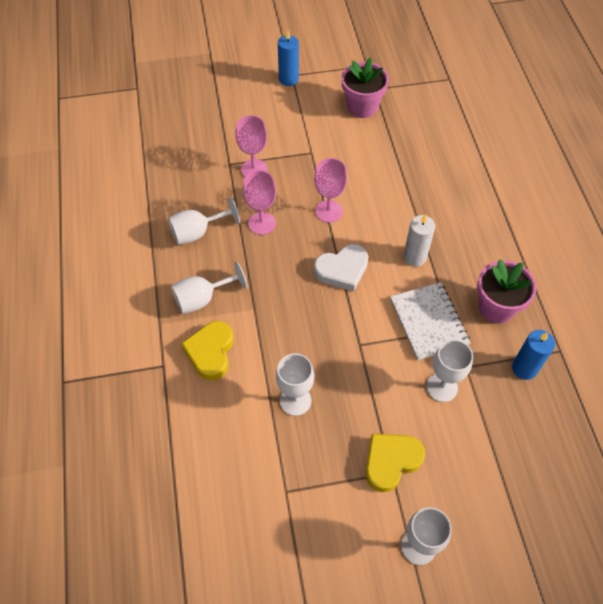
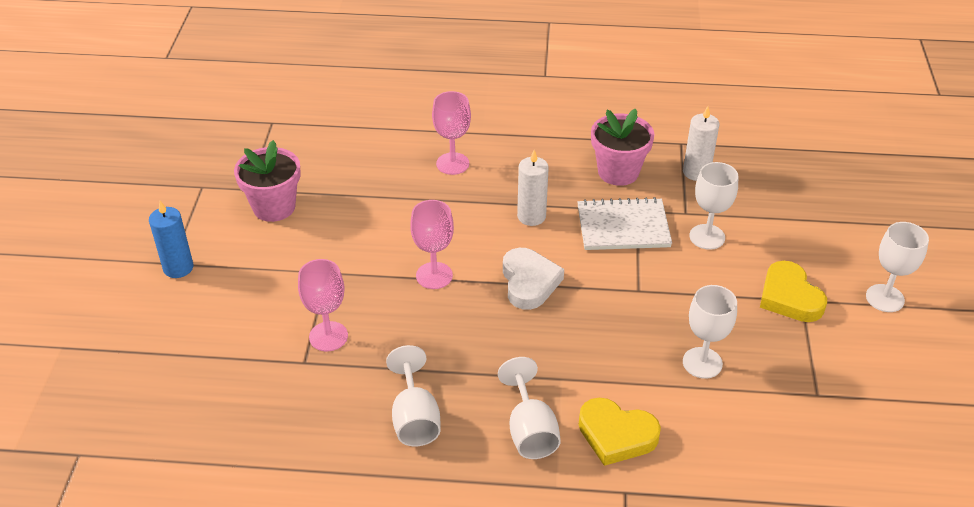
camera: 75 degrees left, 15 degrees down
pink goblet [243,170,276,235] -> pink goblet moved to [432,91,471,175]
blue candle [512,330,555,380] -> white candle [683,106,719,181]

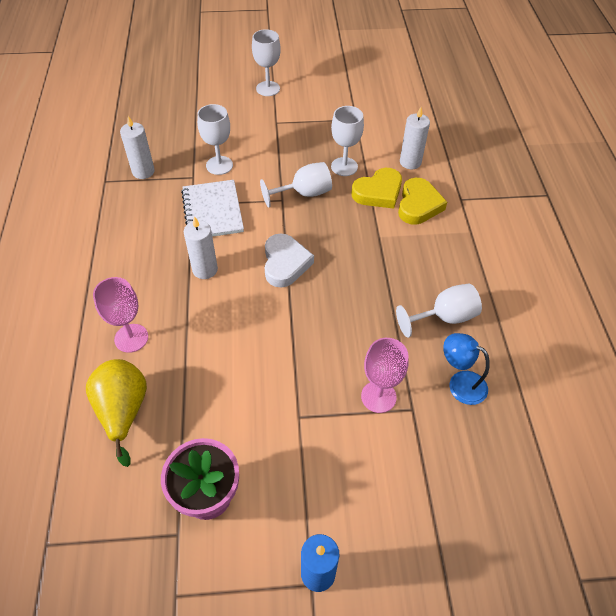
camera: 100 degrees left, 10 degrees up
pink goblet [410,200,454,289] -> none
white goblet [498,357,561,459] -> white goblet moved to [260,162,332,208]
white heart [503,248,564,310] -> white heart turned 105 degrees clockwise [265,233,314,287]
pink flower pot [591,108,654,186] -> none
yellow heart [760,261,827,322] -> yellow heart moved to [352,168,402,209]
none -> yellow pear [86,359,147,467]
none -> white candle [400,107,430,169]
none -> blue lamp [443,333,490,405]

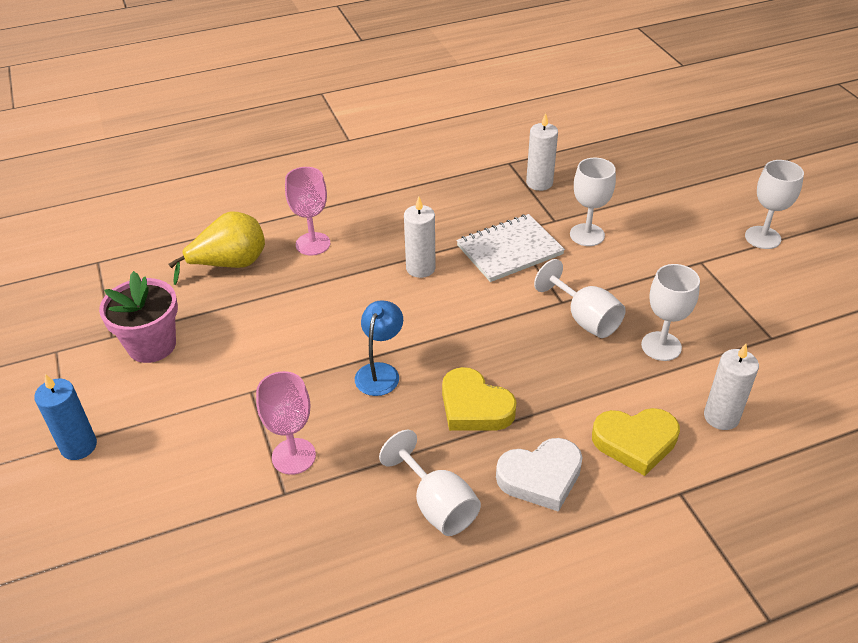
camera: 75 degrees right, 10 degrees down
white heart [265,233,314,287] -> white heart moved to [496,438,583,512]
yellow heart [352,168,402,209] -> yellow heart moved to [442,367,516,431]
blue lamp [443,333,490,405] -> blue lamp moved to [355,300,403,396]

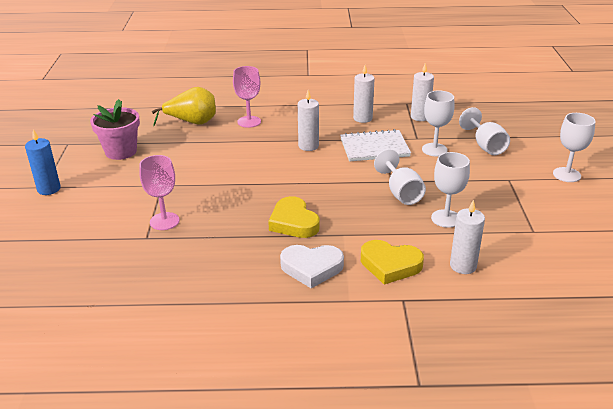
camera: 20 degrees right, 10 degrees down
blue lamp [355,300,403,396] -> none
white goblet [379,430,481,536] -> white goblet moved to [459,107,510,155]
none -> white candle [353,65,375,123]

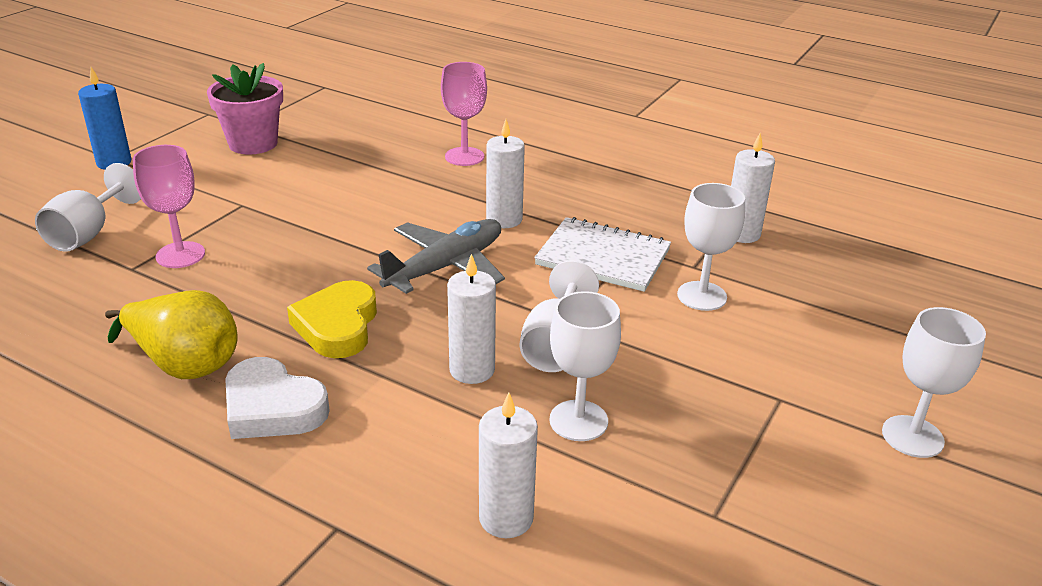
camera: 30 degrees right, 0 degrees up
yellow pear [152,87,216,126] -> yellow pear moved to [105,290,238,379]
white candle [353,65,375,123] -> white candle moved to [447,254,496,384]
yellow heart [361,240,424,285] -> none
white goblet [459,107,510,155] -> white goblet moved to [35,163,141,252]
none -> grey plane [367,219,505,294]

